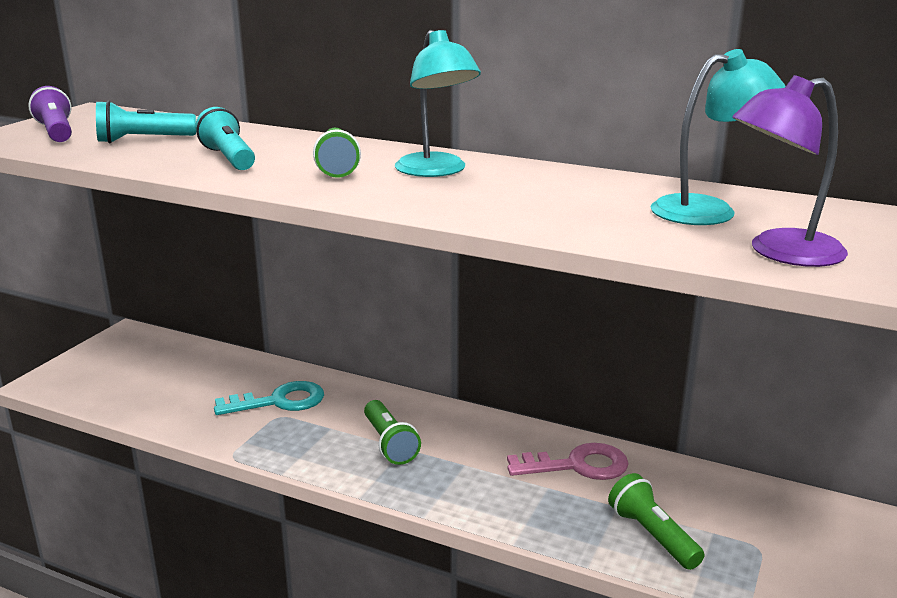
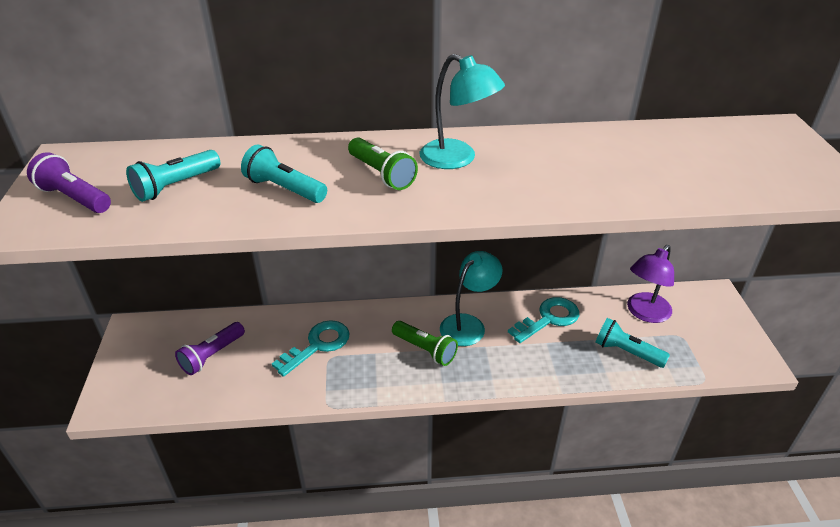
camera: 30 degrees left, 15 degrees up
pink key [507,443,629,480] -> turquoise key [508,297,579,343]
green flashlight [608,473,704,570] -> turquoise flashlight [595,318,670,368]
turquoise lamp [651,49,786,225] -> turquoise lamp moved to [440,251,502,346]
purple lamp [732,75,848,267] -> purple lamp moved to [627,245,674,323]
none -> purple flashlight [175,322,245,375]

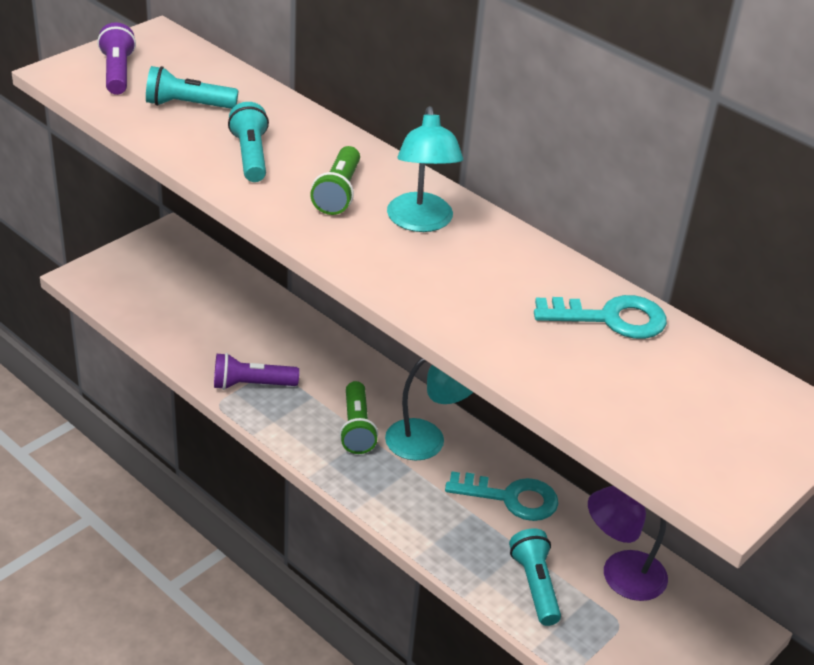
camera: 45 degrees right, 0 degrees up
purple flashlight [175,322,245,375] -> purple flashlight moved to [214,353,299,390]
turquoise key [272,320,349,377] -> turquoise key moved to [534,295,667,339]

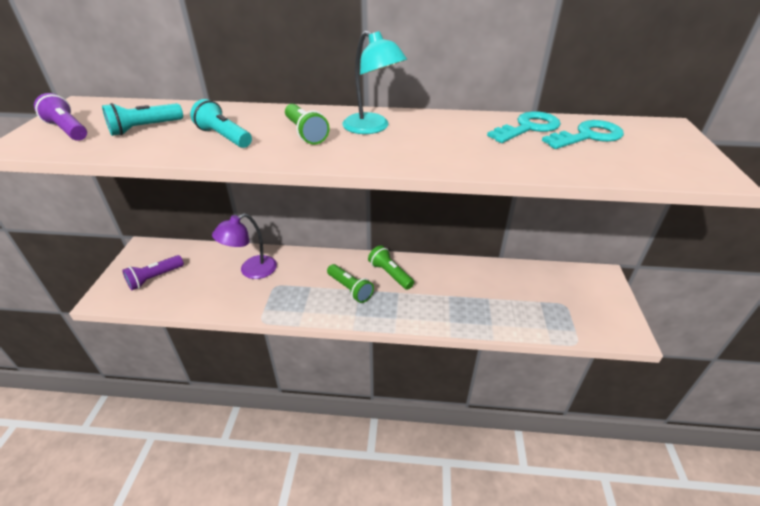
camera: 35 degrees left, 0 degrees up
purple flashlight [214,353,299,390] -> purple flashlight moved to [122,255,184,290]
turquoise lamp [385,358,473,460] -> green flashlight [368,245,414,290]
turquoise key [445,471,559,521] -> turquoise key moved to [542,120,624,149]
turquoise flashlight [509,528,561,626] -> none
purple lamp [588,486,668,601] -> purple lamp moved to [212,213,277,279]

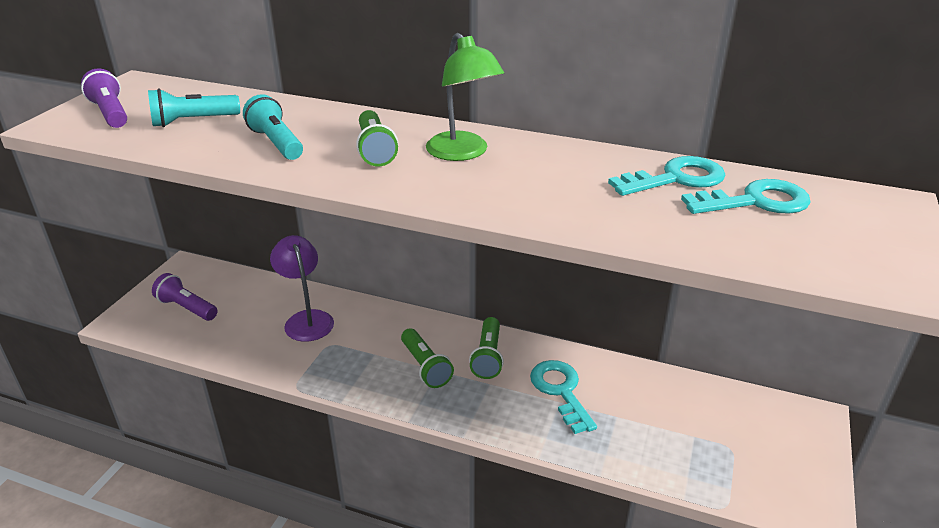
camera: 15 degrees right, 5 degrees down
purple flashlight [122,255,184,290] -> purple flashlight turned 60 degrees clockwise [152,273,218,321]
purple lamp [212,213,277,279] -> purple lamp turned 90 degrees clockwise [270,235,334,342]
turquoise lamp [342,31,407,134] -> green lamp [426,33,504,161]
green flashlight [368,245,414,290] -> green flashlight turned 150 degrees counterclockwise [469,317,504,379]
none -> turquoise key [530,360,597,434]

